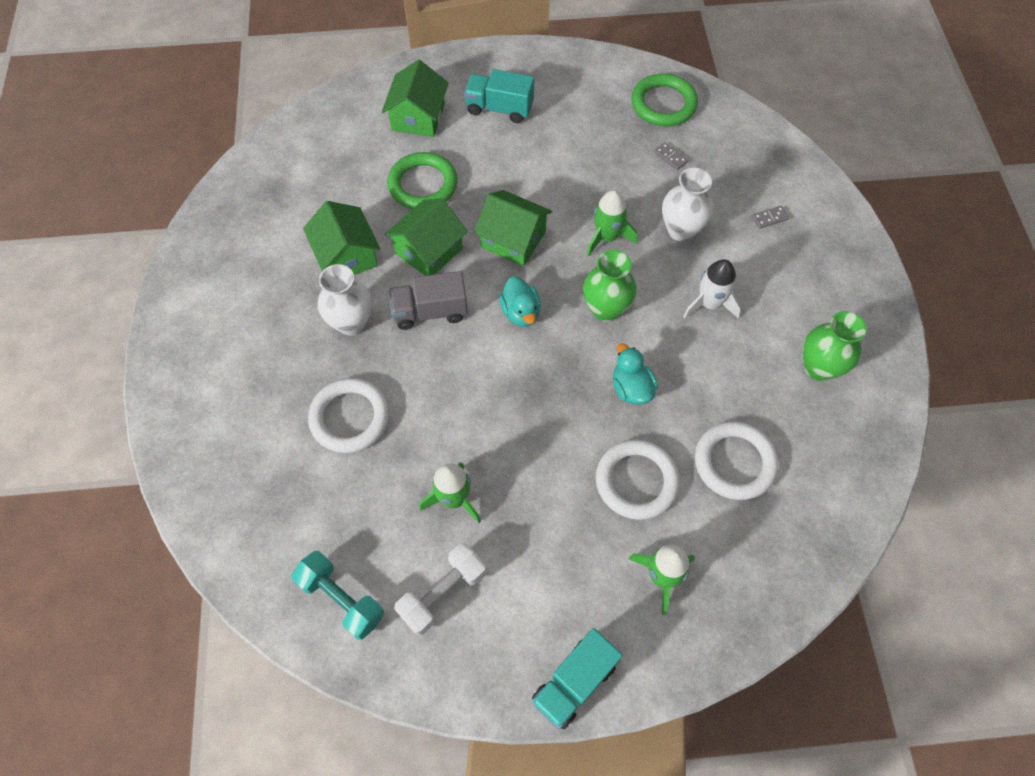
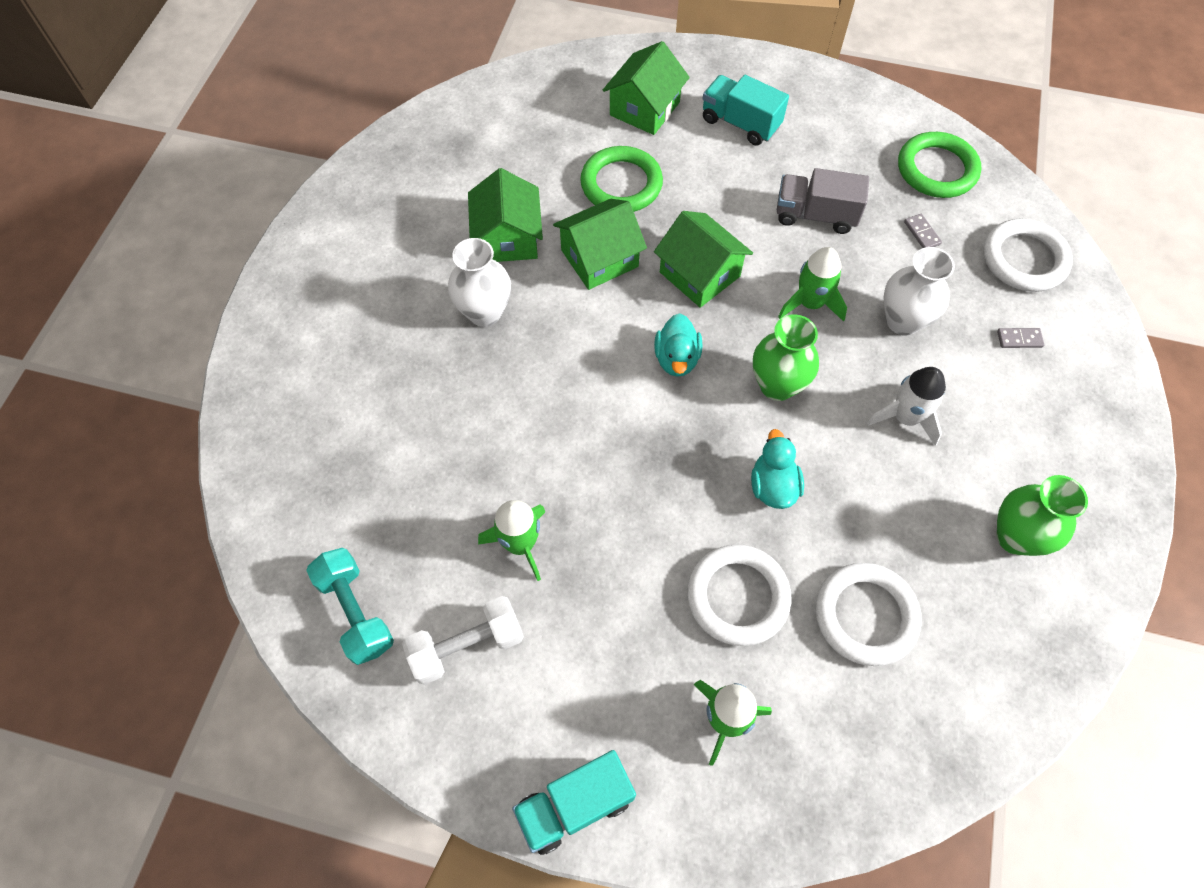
camera: 20 degrees right, 0 degrees up
white ring [308,378,389,453] -> white ring moved to [983,219,1073,292]
grey truck [389,271,468,330] -> grey truck moved to [777,168,869,234]

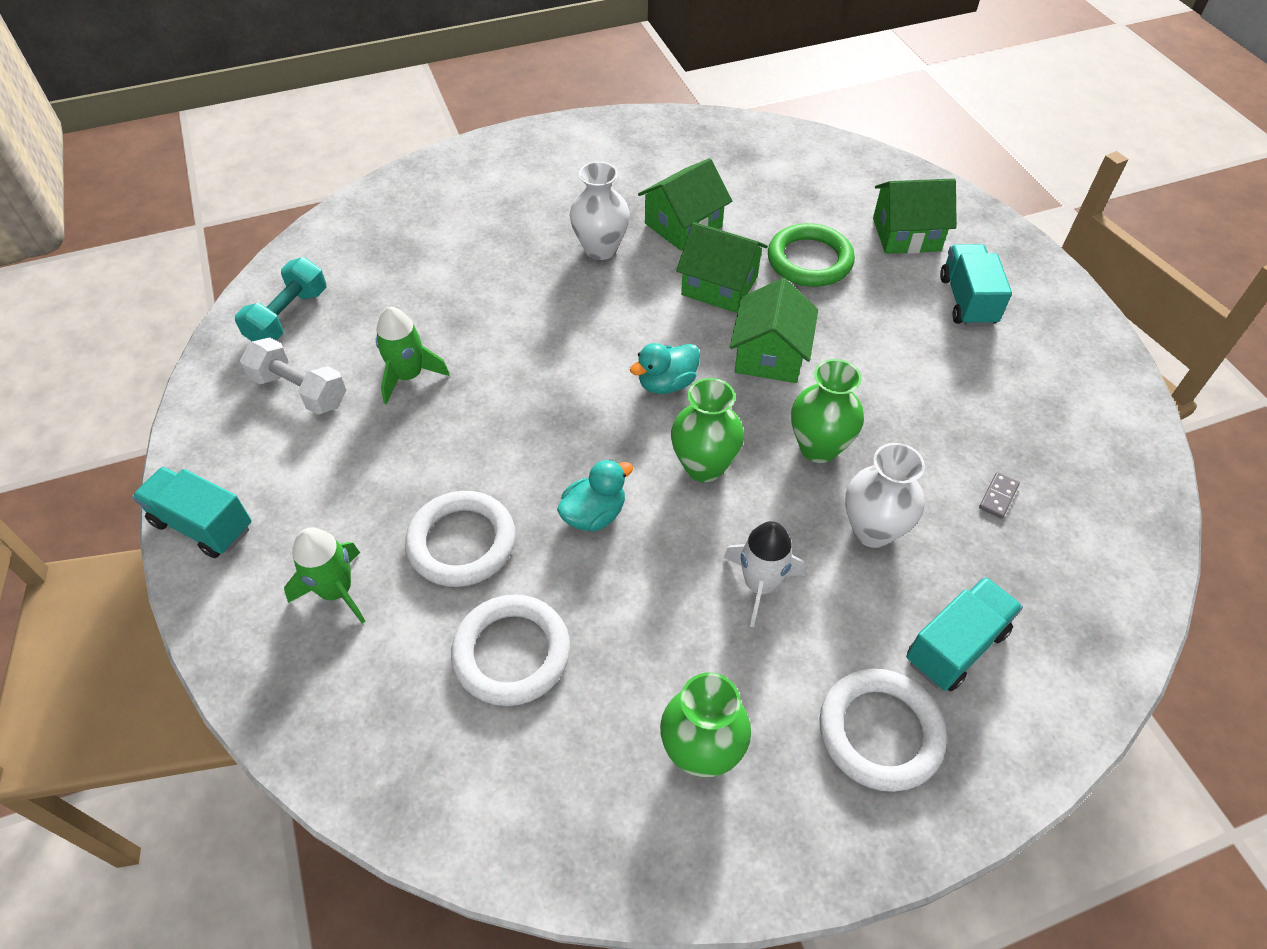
camera: 55 degrees right, 10 degrees down
grey truck [777,168,869,234] -> none
green rocket [778,247,847,322] -> green vase [791,359,864,463]
green ring [898,132,981,198] -> none
white ring [983,219,1073,292] -> white ring moved to [819,669,947,792]
grey domino [997,328,1044,348] -> turquoise truck [906,577,1023,691]

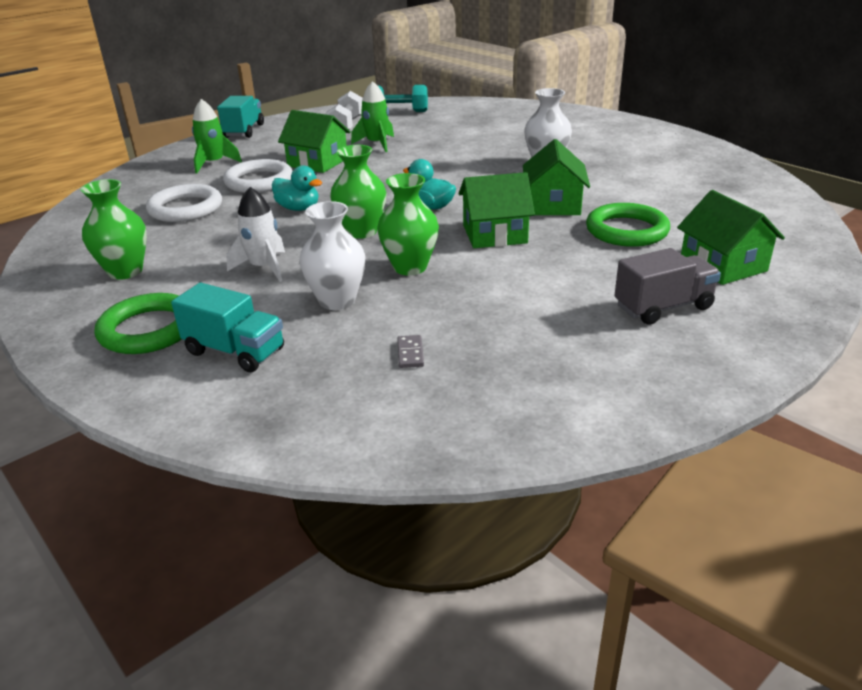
camera: 70 degrees right, 20 degrees down
green house [638,158,732,251] -> green house moved to [278,110,351,173]
white ring [819,669,947,792] -> green ring [95,293,182,354]
turquoise truck [940,244,1012,327] -> grey truck [614,248,721,325]
grey domino [979,472,1020,519] -> grey domino turned 75 degrees clockwise [397,335,424,368]

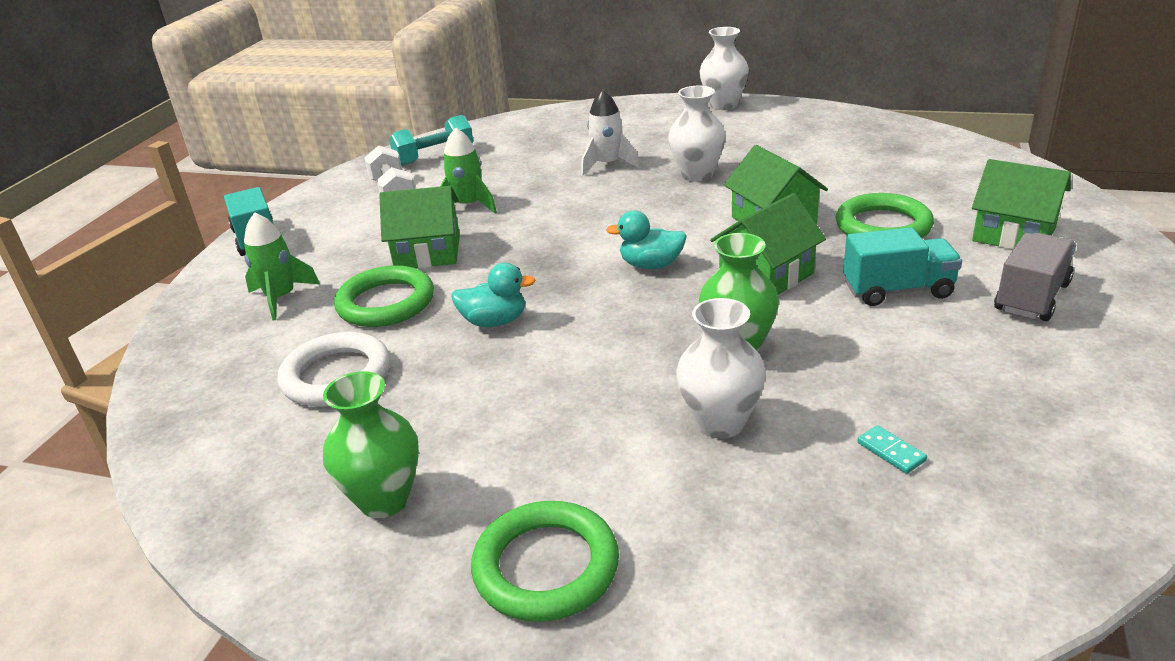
camera: 30 degrees left, 0 degrees up
turquoise truck [171,283,284,372] -> turquoise truck moved to [843,227,962,306]
white ring [223,159,293,193] -> green ring [334,265,434,327]
white rocket [226,187,285,282] -> white rocket moved to [581,89,640,176]
green vase [330,145,386,239] -> none
grey domino [397,335,424,368] -> turquoise domino [857,425,927,474]
none -> white vase [700,27,749,110]

